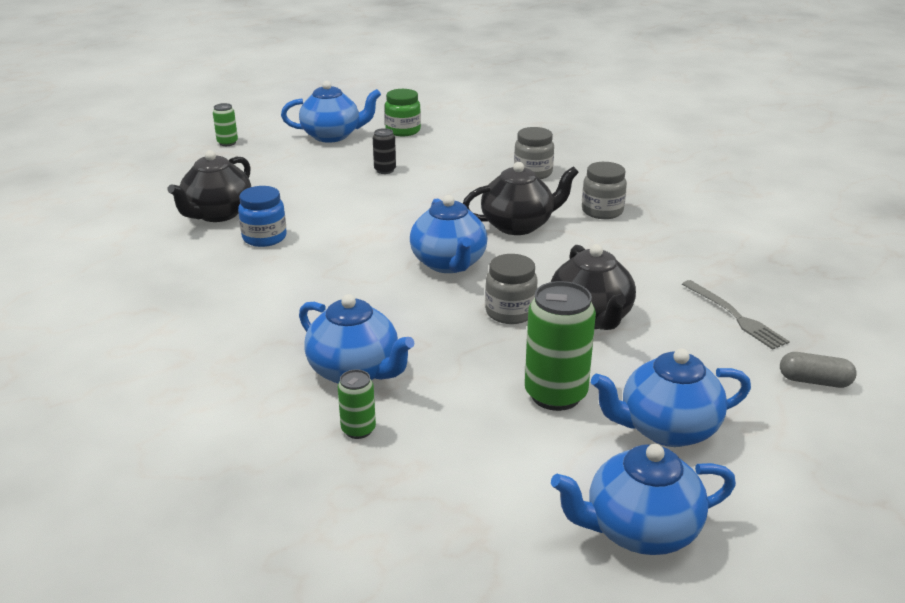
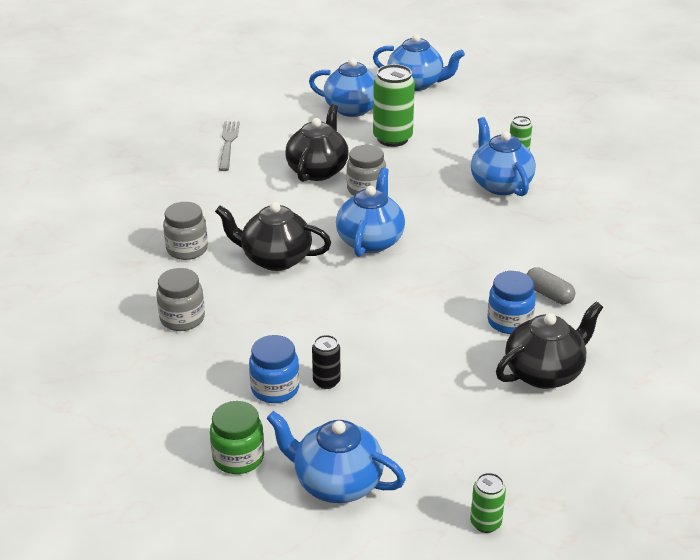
camera: 150 degrees left, 5 degrees up
grey capsule [780,352,857,388] -> grey capsule moved to [527,267,575,304]
none -> blue jar [249,335,299,403]

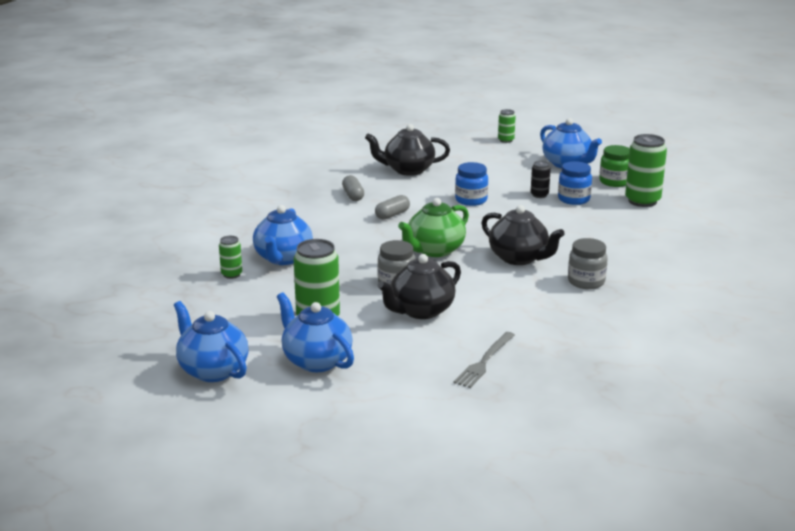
camera: 150 degrees left, 10 degrees down
grey jar [156,268,205,331] -> none
blue teapot [336,168,405,257] -> green teapot [398,198,469,257]
blue jar [487,271,536,334] -> blue jar moved to [455,162,488,206]
none -> grey capsule [375,195,410,220]
none -> green can [625,134,667,207]

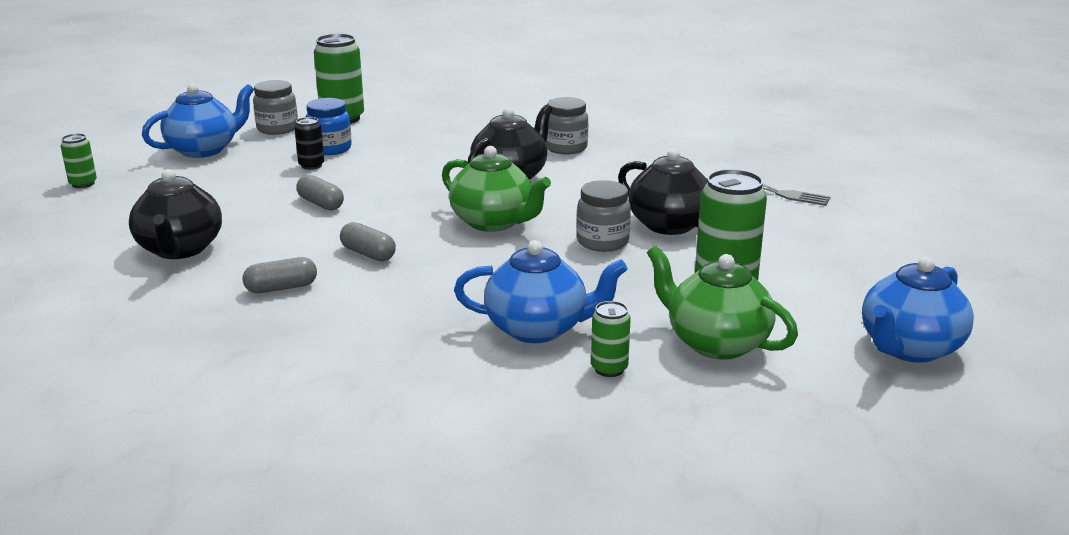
camera: 95 degrees left, 0 degrees up
blue teapot [277,292,354,372] -> none
blue jar [455,162,488,206] -> grey capsule [296,175,344,210]
green jar [599,145,630,187] -> grey jar [253,80,298,135]
none -> green teapot [647,246,798,360]

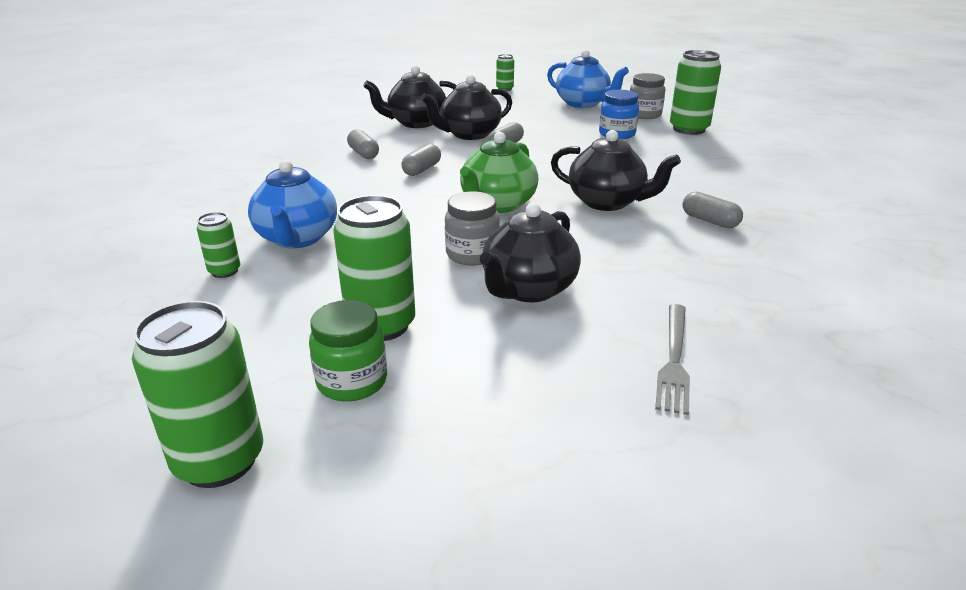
camera: 80 degrees right, 5 degrees up
black can [294,117,324,170] -> none
grey jar [546,97,588,154] -> grey capsule [683,192,743,228]
green teapot [647,246,798,360] -> none
blue teapot [862,257,974,363] -> green can [132,301,263,488]
none -> green jar [309,300,387,402]
none -> black teapot [421,75,512,140]

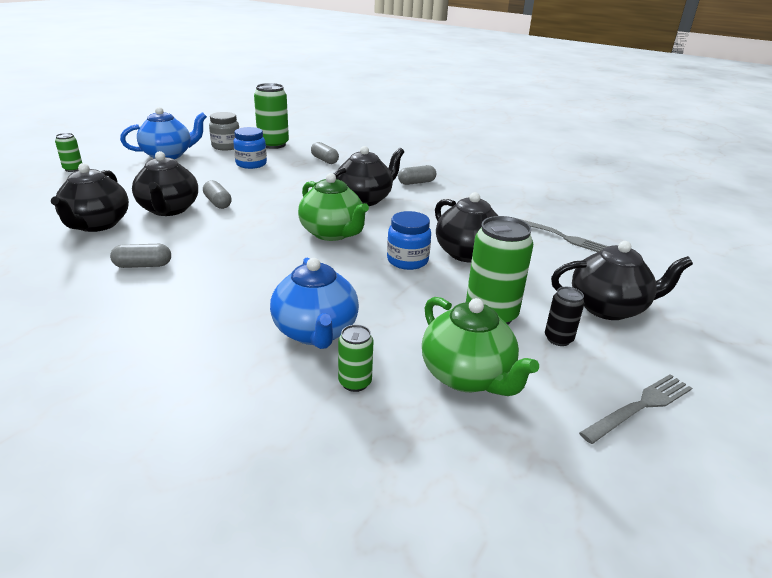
camera: 70 degrees left, 0 degrees up
green can [132,301,263,488] -> grey fork [579,374,692,444]
blue teapot [248,160,337,248] -> blue teapot turned 60 degrees clockwise [270,258,359,349]
green jar [309,300,387,402] -> black can [545,287,584,346]
grey capsule [401,144,441,176] -> grey capsule moved to [311,142,339,164]
grey jar [445,191,500,266] -> blue jar [387,211,431,270]
none -> green teapot [422,297,539,396]
none -> black teapot [551,241,693,320]

